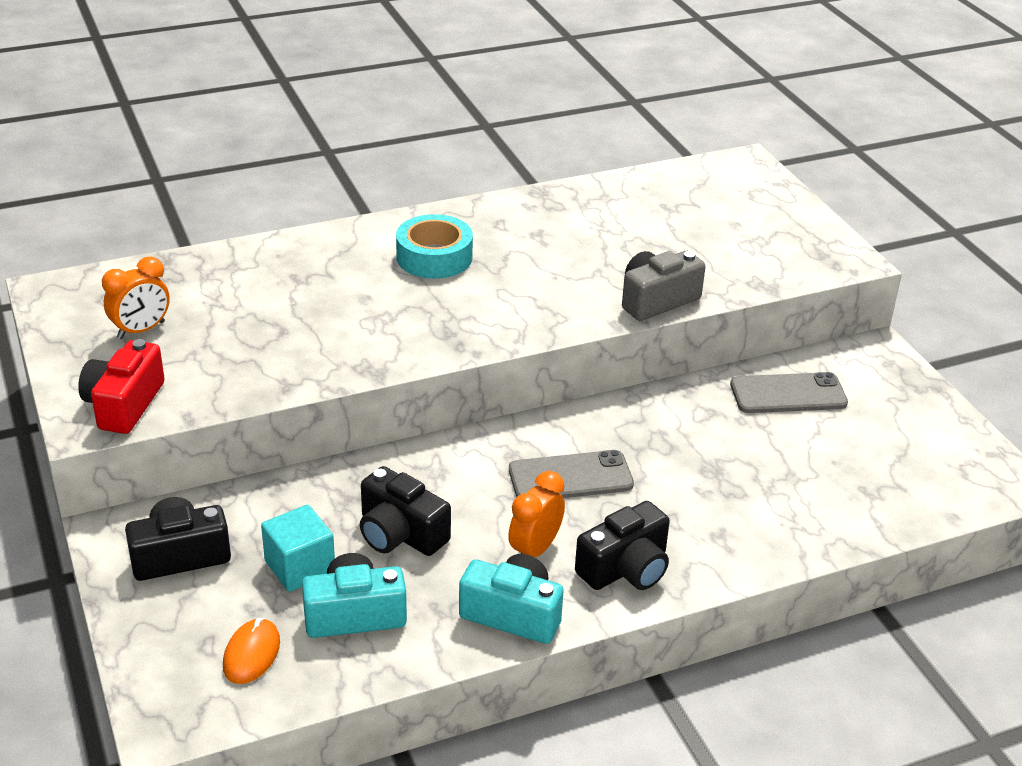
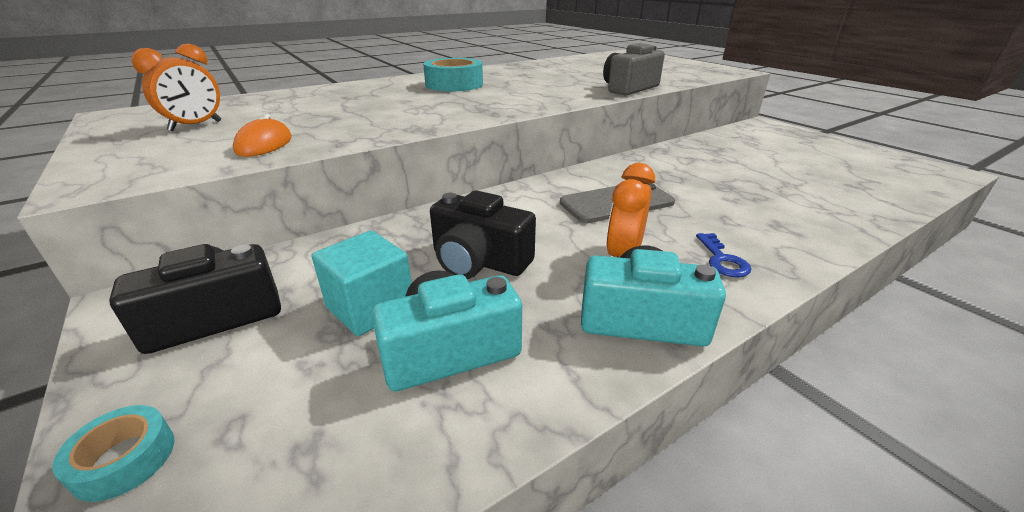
camera: 10 degrees left, 5 degrees down
red camera [78,339,165,434] -> none
orange mouse [223,618,280,684] -> orange mouse moved to [233,114,292,157]
black camera [575,501,670,590] -> blue key [696,233,751,277]
grey phone [730,372,848,413] -> none
none -> turquoise tape [52,405,174,502]

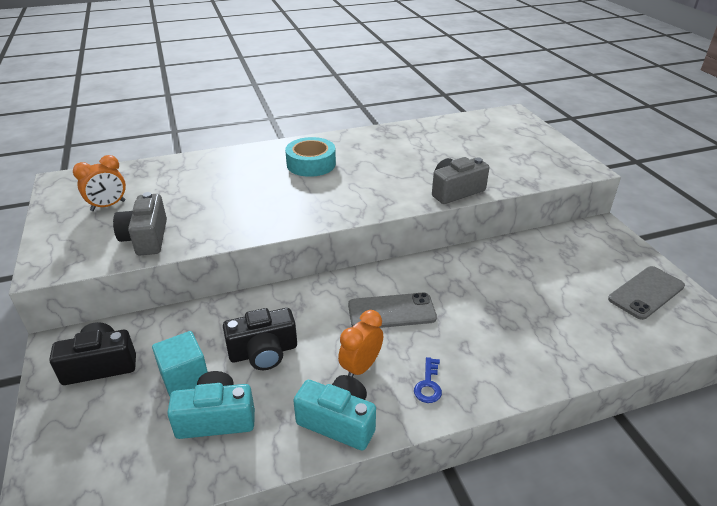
camera: 15 degrees right, 5 degrees up
turquoise tape [52,405,174,502] -> none
orange mouse [233,114,292,157] -> grey camera [113,192,167,255]
black camera [430,191,536,279] -> black camera turned 60 degrees counterclockwise [223,308,297,370]
none -> grey phone [608,266,685,320]

